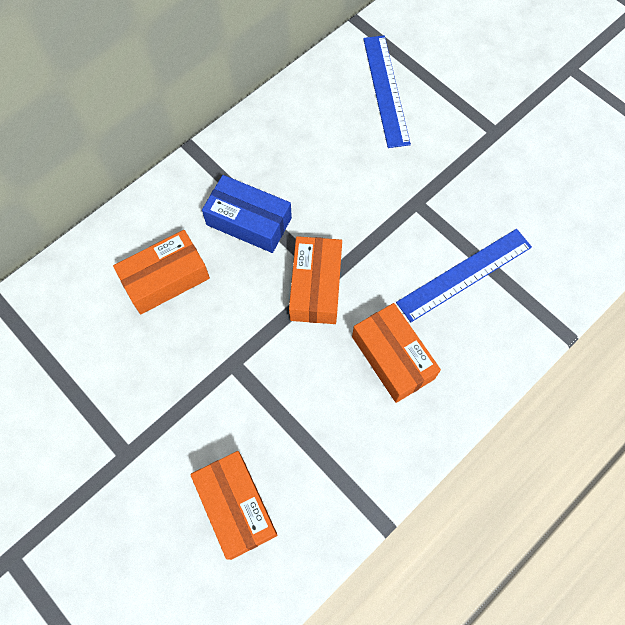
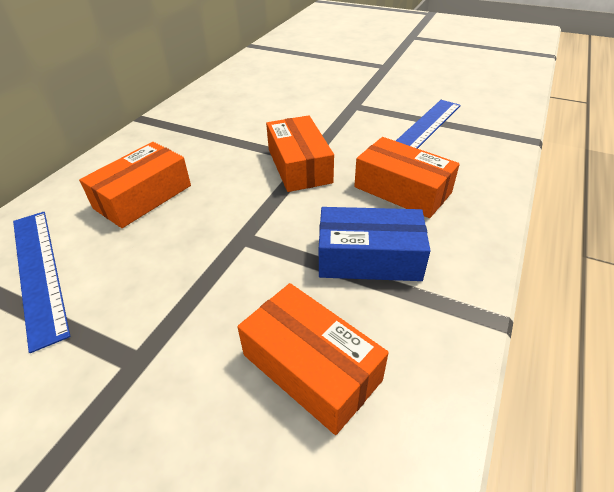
camera: 20 degrees left, 25 degrees down
blue box [202,175,292,253] -> blue box moved to [319,207,430,281]
blue ruler [363,35,411,148] -> blue ruler moved to [13,212,70,353]

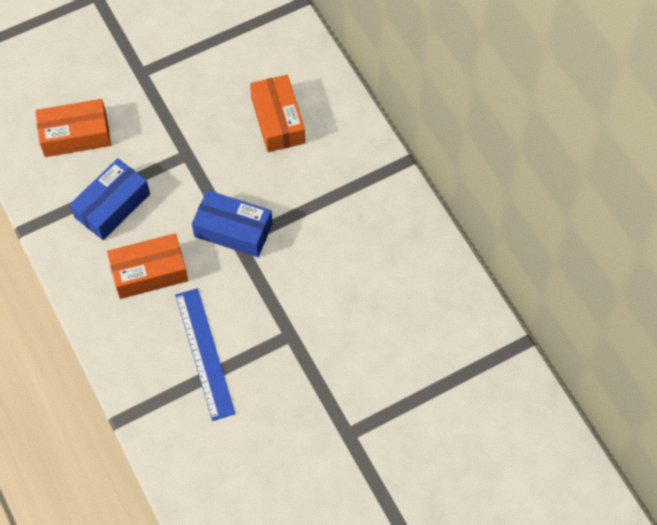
camera: 125 degrees right, 20 degrees up
blue ruler [13,212,70,353] -> none
orange box [266,115,334,192] -> blue box [192,190,273,257]

